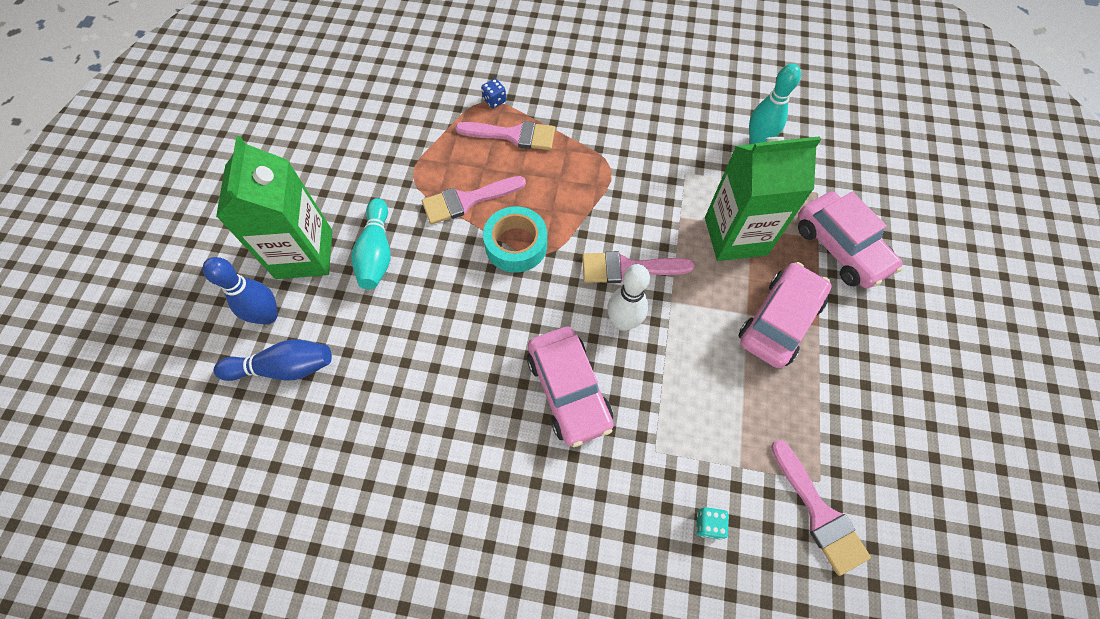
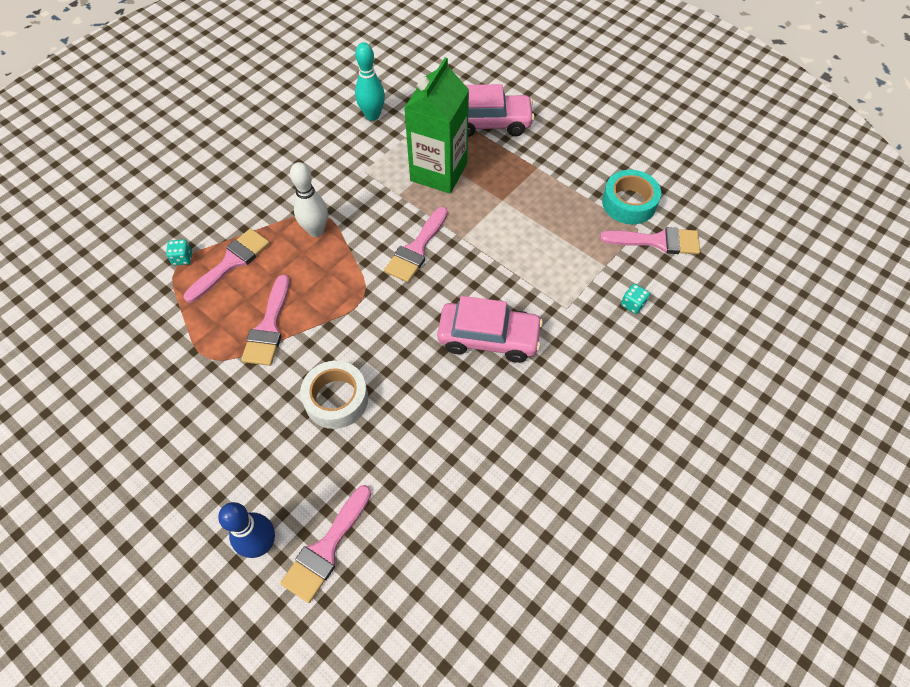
camera: 60 degrees left, 5 degrees down
blue bowling pin [214,339,332,381] -> pink brush [280,485,372,603]
green carton [216,136,332,279] -> none
turquoise bowling pin [351,198,390,289] -> none
blue dice [481,79,506,108] -> turquoise dice [166,239,192,265]
turquoise tape [483,206,547,273] -> turquoise tape moved to [602,170,661,224]
white bowling pin [607,264,650,331] -> white bowling pin moved to [290,162,328,237]
pink car [739,262,832,368] -> none
none -> white tape [300,361,368,429]

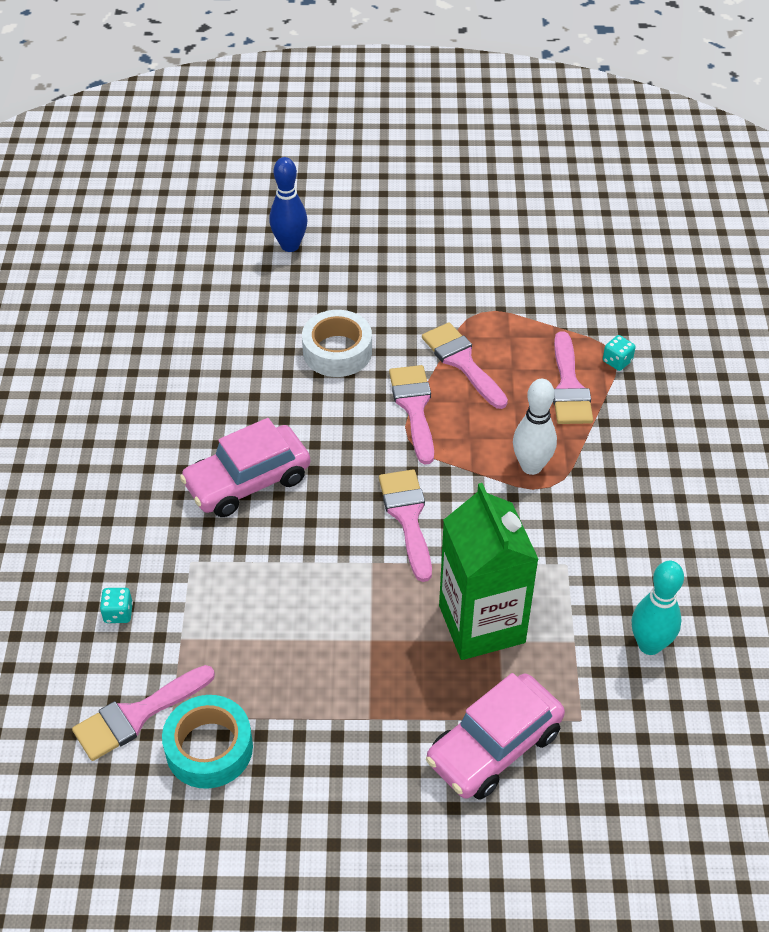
camera: 140 degrees right, 10 degrees down
pink brush [280,485,372,603] -> pink brush moved to [389,365,434,464]

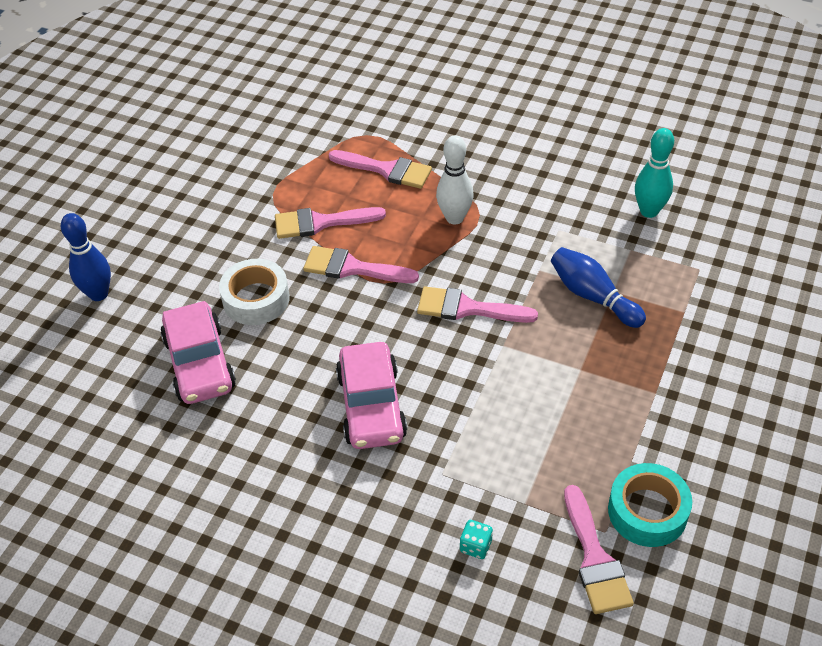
camera: 65 degrees left, 0 degrees up
pink car [426,673,565,800] -> pink car moved to [161,301,236,404]
green carton [439,483,539,660] -> blue bowling pin [551,247,646,328]
turquoise dice [603,335,636,371] -> none

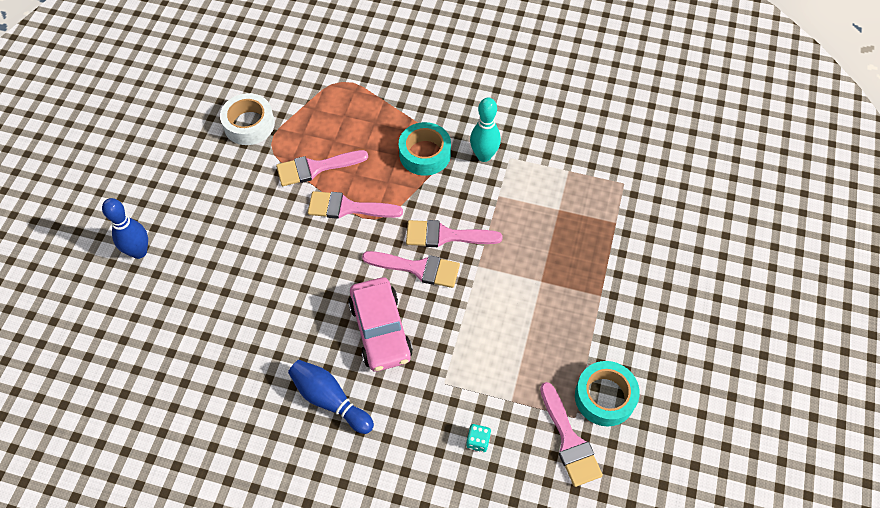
camera: 10 degrees left, 10 degrees up
pink car [161,301,236,404] -> none
white tape [219,259,290,325] -> white tape moved to [220,93,275,145]
pink brush [328,150,432,189] -> pink brush moved to [362,251,460,288]
white bowling pin [436,135,474,225] -> turquoise tape [399,122,451,176]
blue bowling pin [551,247,646,328] -> blue bowling pin moved to [288,360,374,434]
turquoise bowling pin [635,128,674,218] -> turquoise bowling pin moved to [470,98,501,162]

